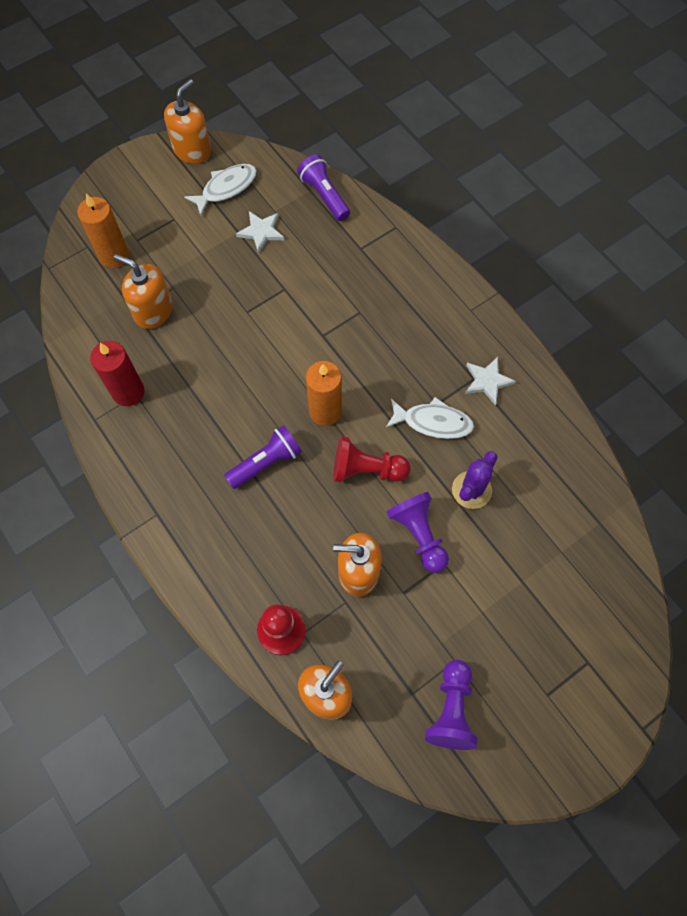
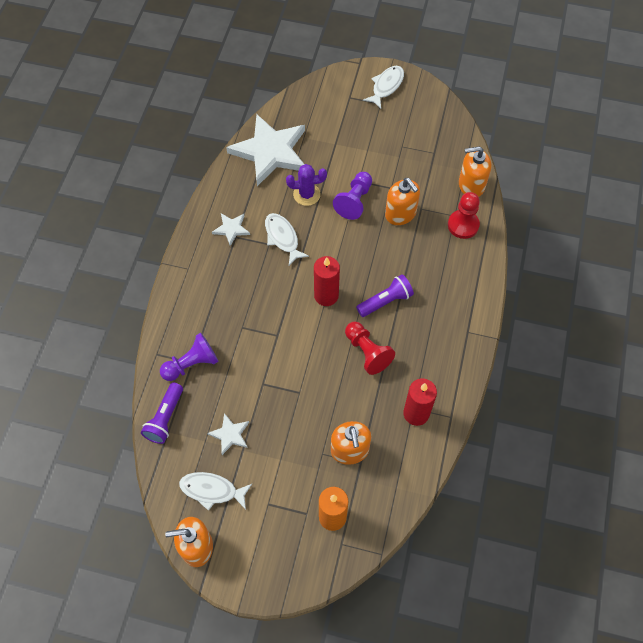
camera: 130 degrees left, 5 degrees down
purple flashlight [224,425,302,489] -> purple flashlight turned 135 degrees clockwise [356,274,414,317]
orange candle [306,361,342,426] -> red candle [314,256,340,306]
red pawn [333,436,411,482] -> red pawn moved to [345,322,395,375]
purple pawn [425,660,478,750] -> purple pawn moved to [160,333,219,381]
none -> white star [226,114,305,186]
none -> white fish [363,66,404,109]

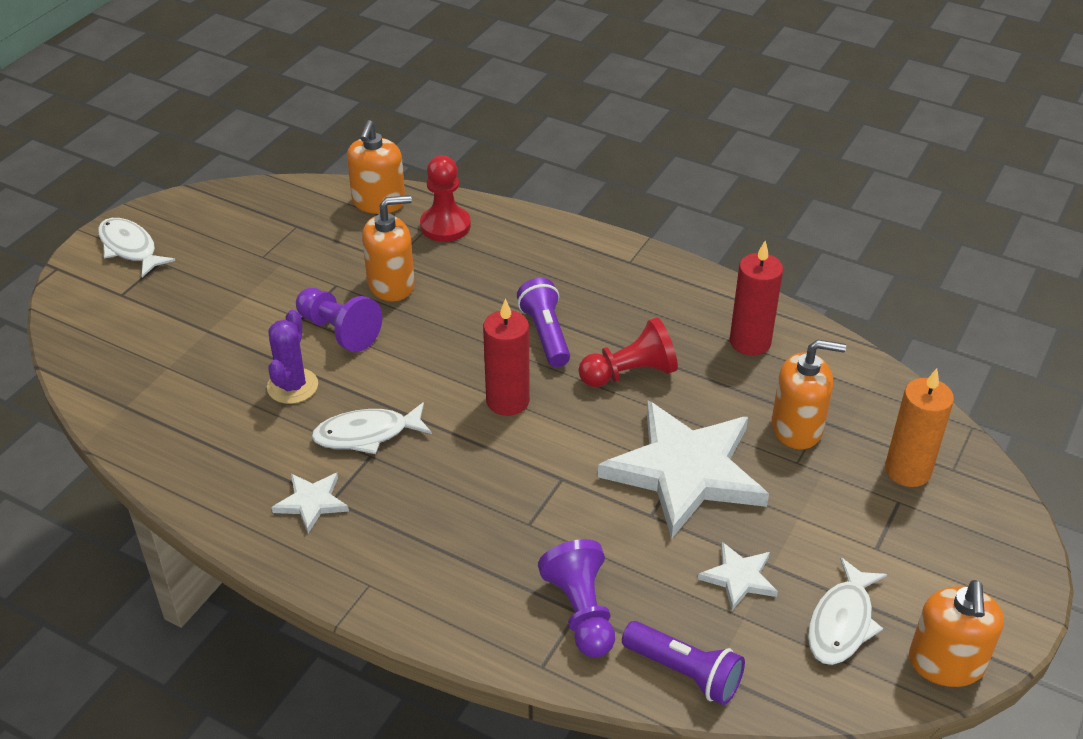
camera: 75 degrees left, 20 degrees down
white star [226,114,305,186] -> white star moved to [598,401,769,539]

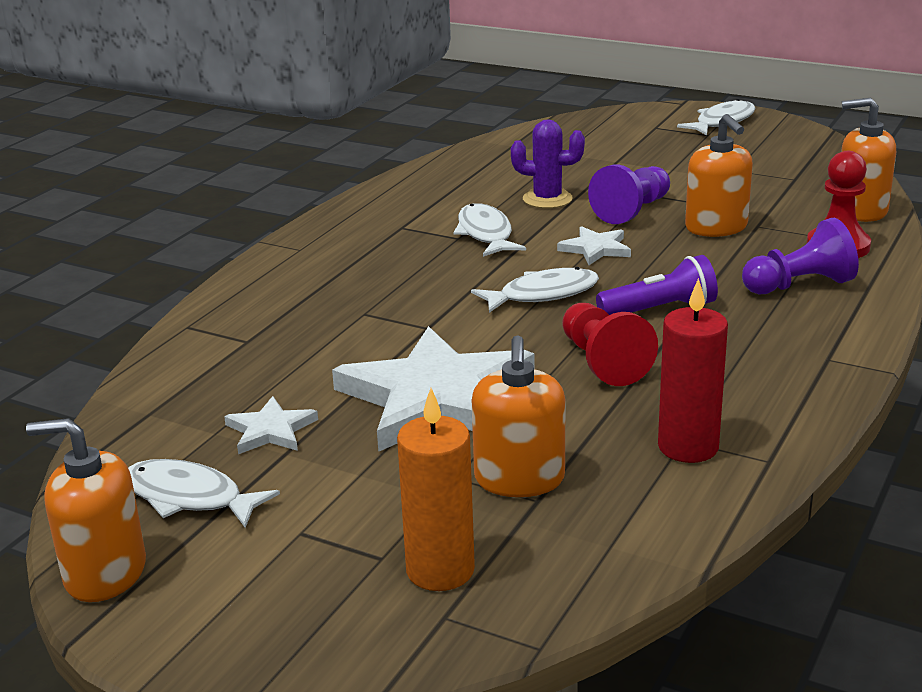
camera: 90 degrees right, 15 degrees down
white star [271,473,349,533] -> white star moved to [557,226,631,265]
red candle [483,299,530,416] -> white fish [471,267,599,313]
purple pawn [538,539,615,658] -> purple pawn moved to [742,218,859,294]
purple flashlight [622,621,745,705] -> none

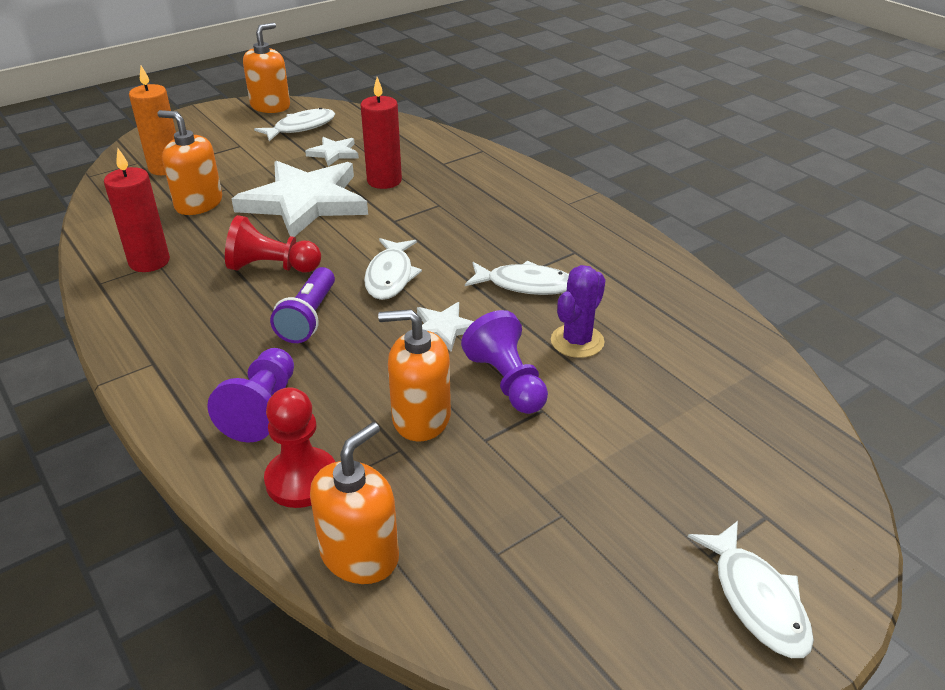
camera: 115 degrees right, 10 degrees up
none -> red candle [361,77,402,189]

